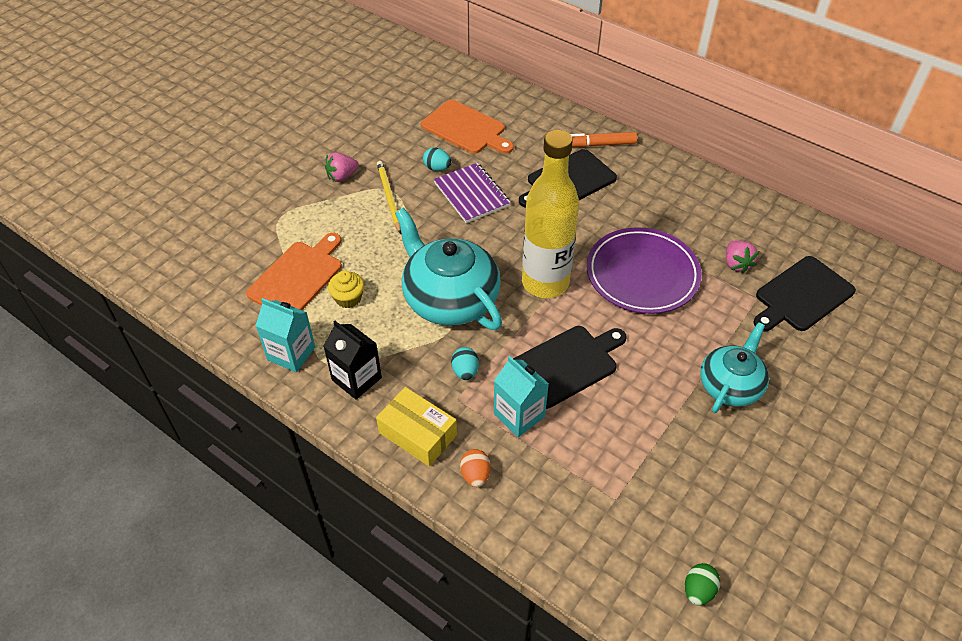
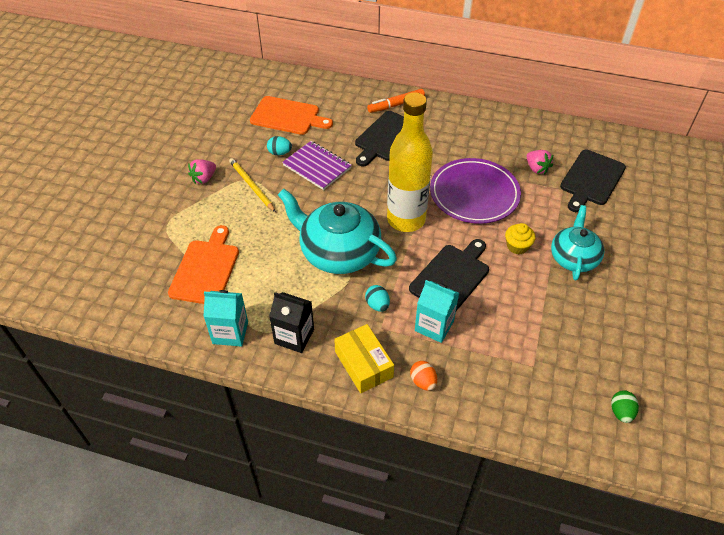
camera: 20 degrees left, 0 degrees up
yellow cupcake [328,270,364,308] -> yellow cupcake moved to [505,223,535,255]
yellow box [376,387,457,467] -> yellow box turned 45 degrees clockwise [334,324,394,393]

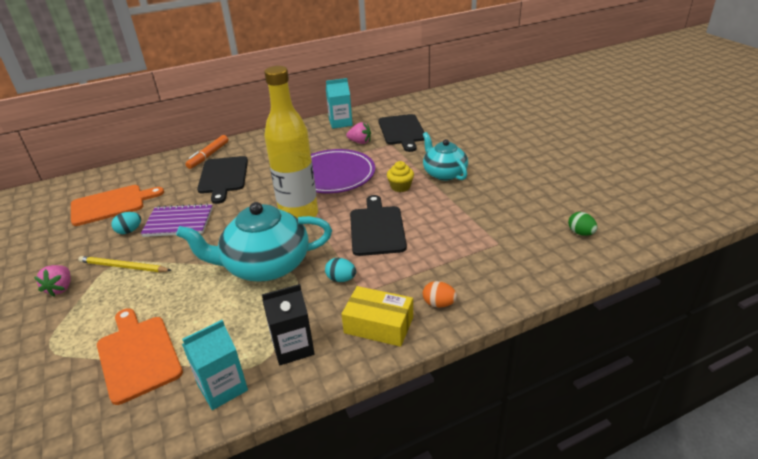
camera: 40 degrees left, 15 degrees down
turquoise carton [415,280,459,343] -> turquoise carton moved to [326,78,353,129]

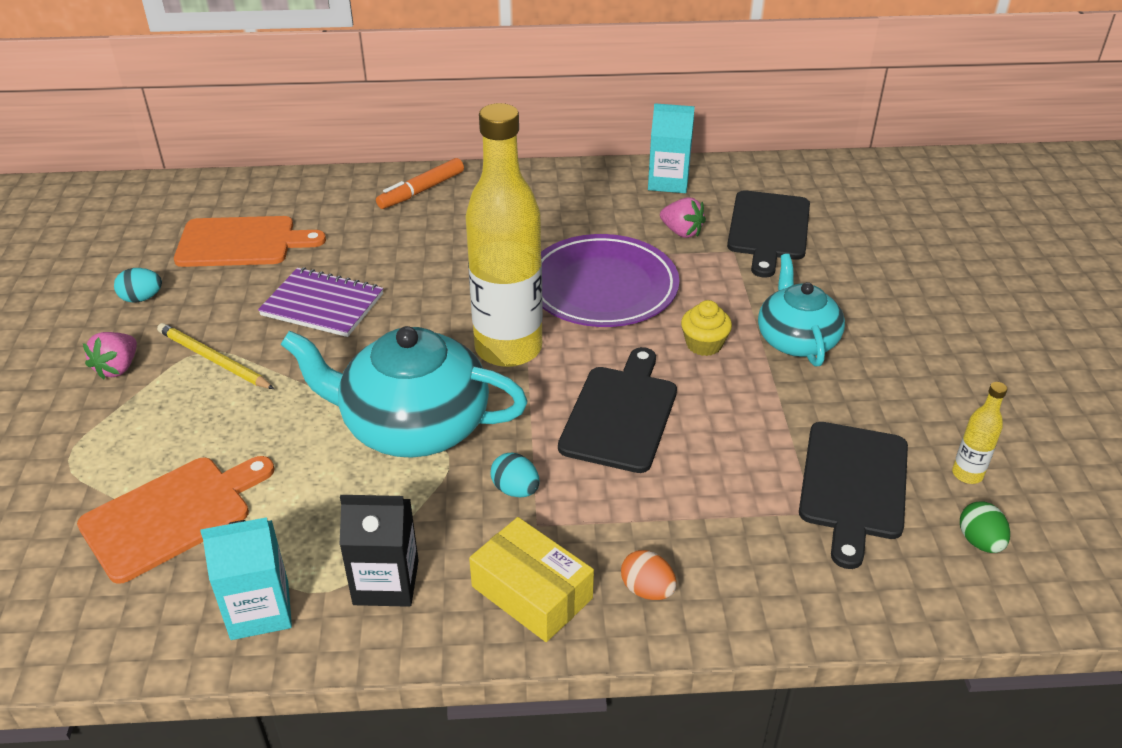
camera: 20 degrees right, 5 degrees up
orange cutting board [97,308,183,405] -> orange cutting board turned 60 degrees clockwise [77,456,275,584]
turquoise egg [112,212,141,234] -> turquoise egg moved to [114,268,162,303]
black cutting board [197,156,248,204] -> black cutting board moved to [799,422,908,569]
none -> yellow bottle [952,382,1007,484]

